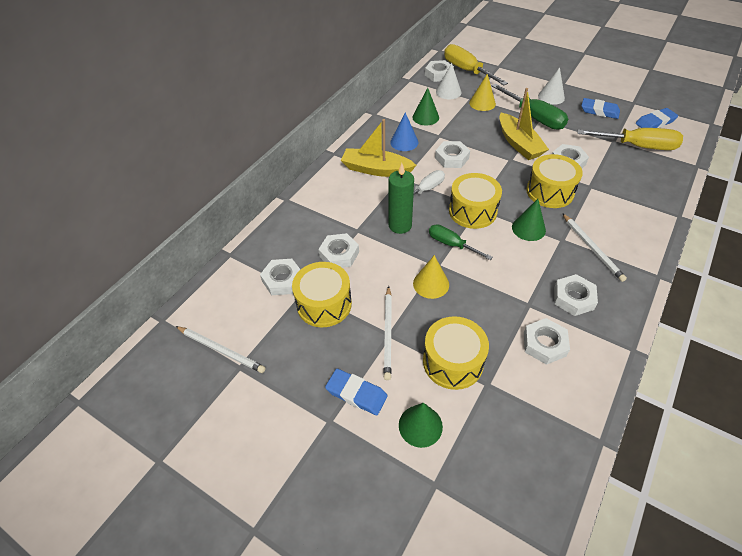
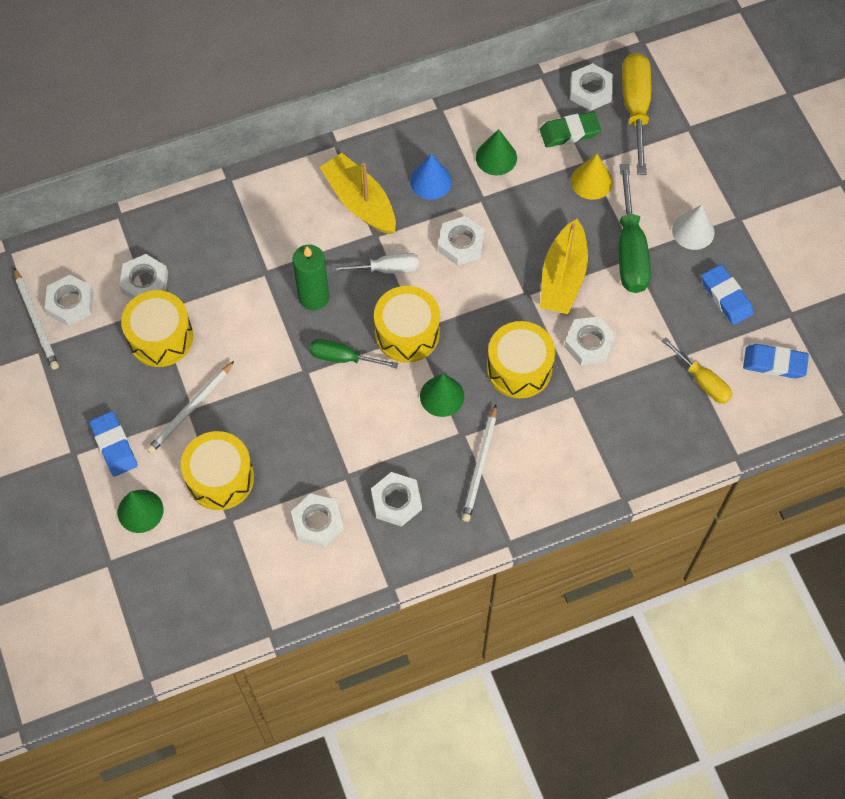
camera: 35 degrees right, 15 degrees up
white nut [318,233,359,268] -> white nut moved to [45,275,94,326]
yellow cone [413,255,449,299] -> none
green screwdriver [429,224,493,260] -> green screwdriver turned 60 degrees counterclockwise [309,339,398,368]
white cone [436,63,461,99] -> green eraser [540,112,601,148]
yellow screwdriver [577,128,683,150] -> yellow screwdriver [662,337,732,404], size x0.61

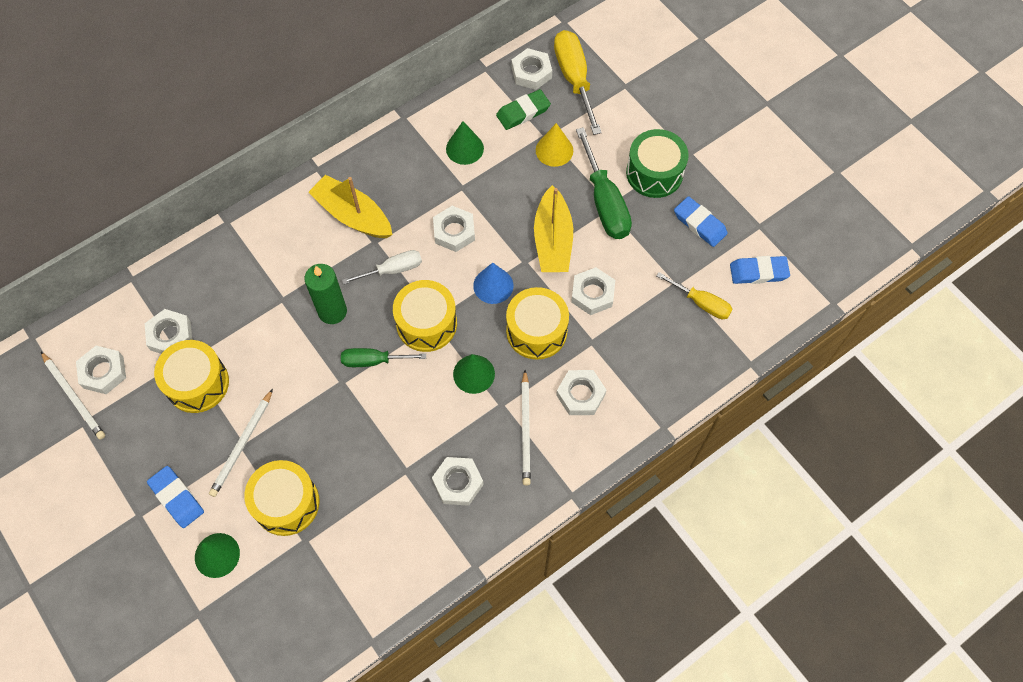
camera: 15 degrees left, 0 degrees up
white nut [291,493,344,547] -> white nut moved to [556,370,607,415]
blue cone [410,154,452,200] -> blue cone moved to [473,263,514,304]
white cone [672,204,715,250] -> green drum [626,129,689,198]

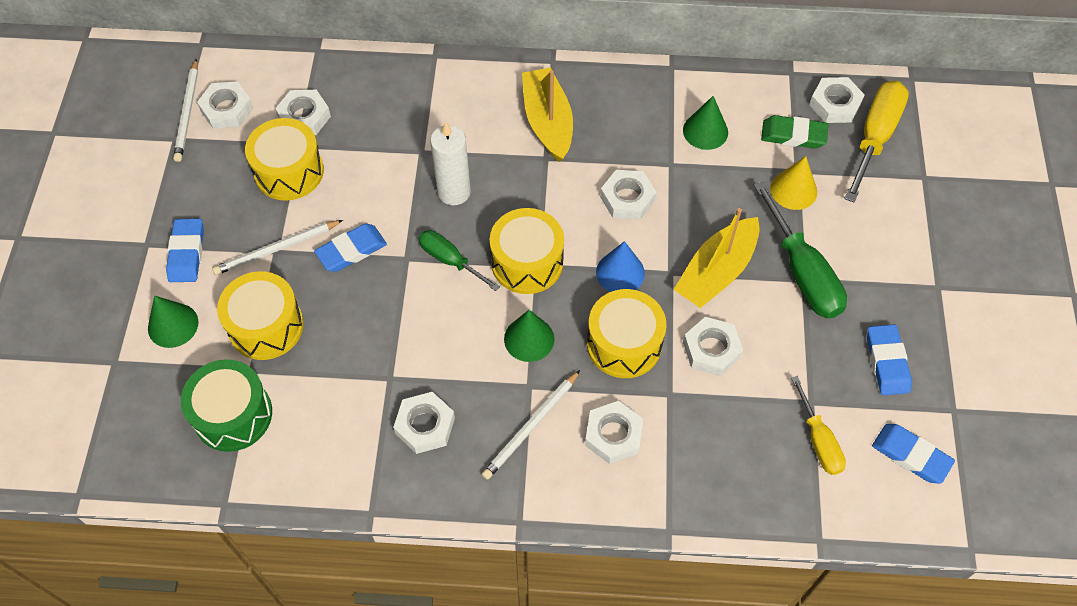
camera: 40 degrees right, 5 degrees down
green candle [304,264,347,324] -> white candle [430,122,471,205]
white screwdriver [342,250,422,285] -> none
green screwdriver [576,127,632,239] -> green screwdriver turned 45 degrees counterclockwise [754,181,847,318]
green drum [626,129,689,198] -> green drum moved to [181,359,272,452]
none -> blue eraser [314,224,387,272]

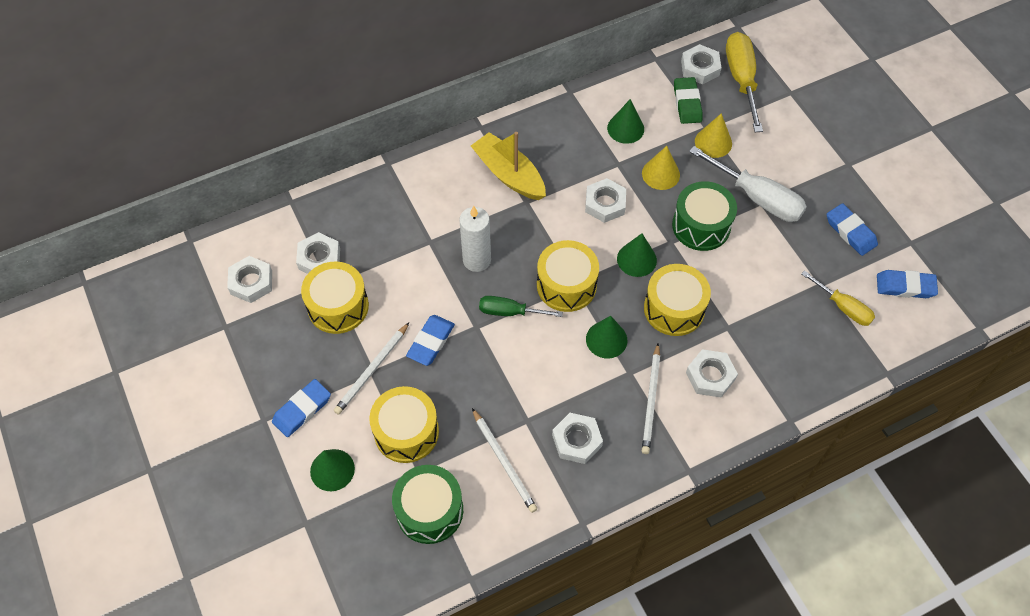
camera: 30 degrees left, 0 degrees up
blue eraser [166,219,204,282] -> blue eraser turned 75 degrees clockwise [272,379,331,437]
white pencil [173,59,198,162] -> white pencil moved to [472,408,537,513]
blue cone [596,241,645,292] -> green cone [617,233,657,277]
yellow boat [674,208,760,308] -> green drum [672,181,737,251]
white nut [683,317,743,376] -> none
green screwdriver [754,181,847,318] -> white screwdriver [689,146,807,222]
green eraser [761,115,828,149] -> green eraser turned 75 degrees counterclockwise [674,77,703,124]
none -> yellow cone [642,146,680,190]

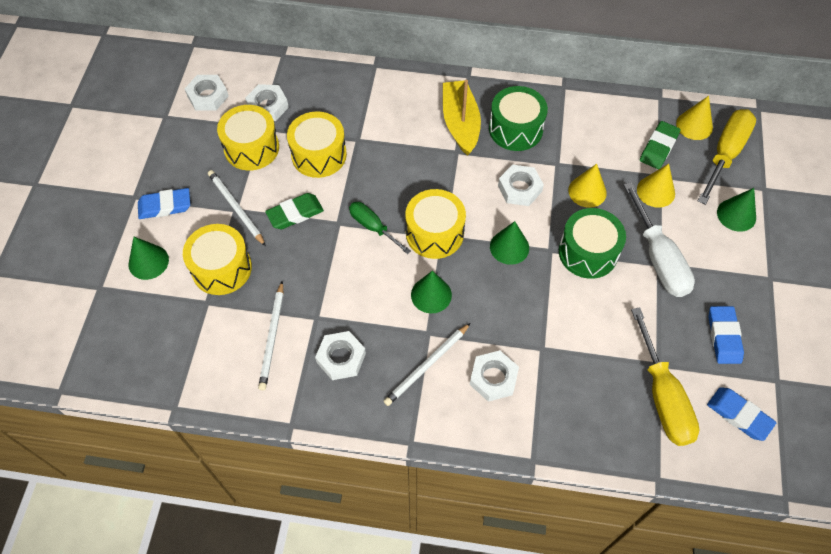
camera: 35 degrees right, 0 degrees up
white pencil [334,323,409,415] -> white pencil turned 75 degrees clockwise [208,170,266,246]
green drum [392,465,463,544] -> green drum moved to [489,86,548,151]
blue eraser [406,315,455,366] -> green eraser [265,193,324,229]
white candle [459,206,491,272] -> none
green cone [607,99,644,144] -> green cone moved to [717,188,756,232]
yellow drum [644,264,711,336] -> yellow drum moved to [287,111,347,178]
white nut [681,44,721,85] -> yellow cone [676,96,713,140]
yellow screwdriver [801,270,875,326] -> yellow screwdriver [631,307,699,446], size x1.65

